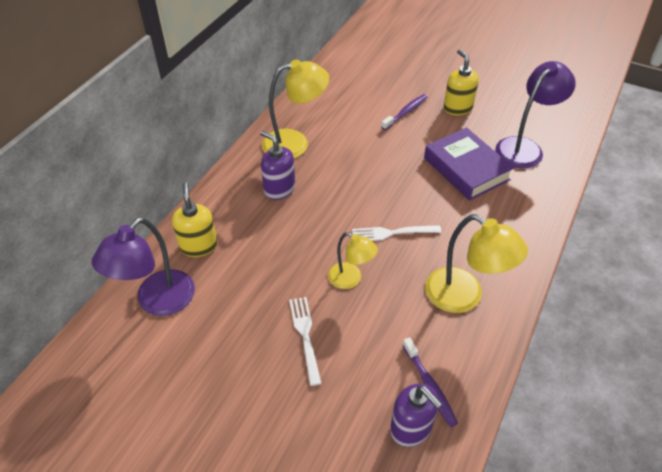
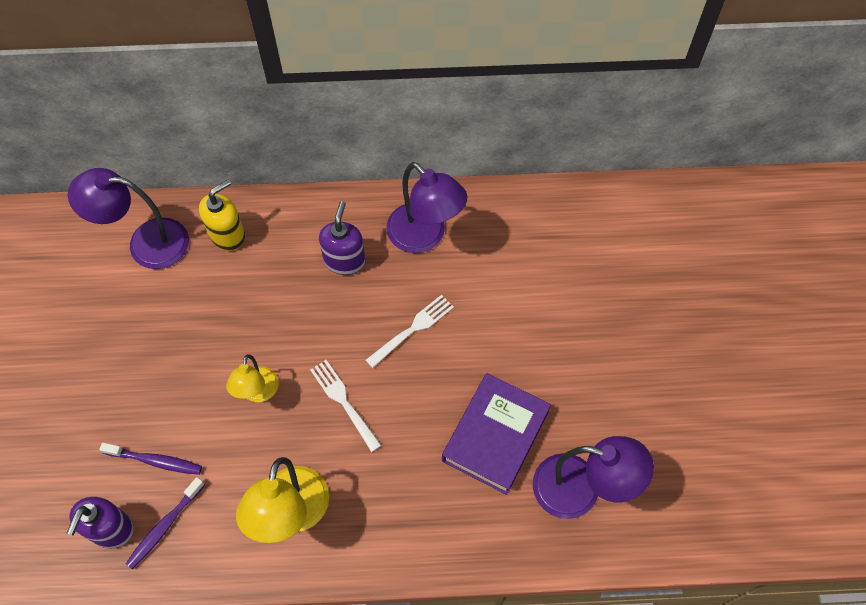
camera: 60 degrees right, 15 degrees up
yellow lamp [262,59,329,159] -> purple lamp [386,162,467,253]
white fork [289,297,322,386] -> white fork moved to [366,295,454,368]
purple toothbrush [381,94,428,130] -> purple toothbrush moved to [100,443,202,475]
yellow soap dispenser [444,49,479,115] -> none

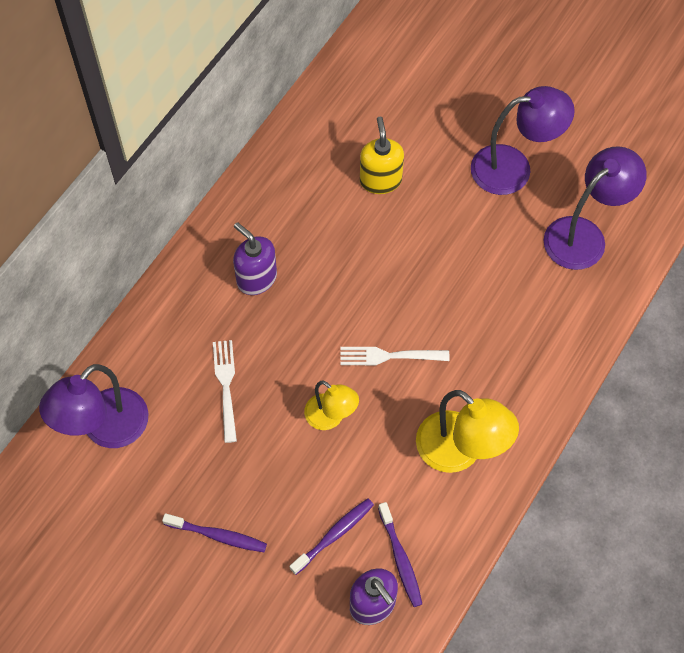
camera: 55 degrees left, 0 degrees up
yellow soap dispenser [199,180,245,251] -> yellow soap dispenser moved to [360,117,404,194]
white fork [366,295,454,368] -> white fork moved to [213,340,237,443]
purple lamp [386,162,467,253] -> purple lamp moved to [471,86,575,195]
purple book [442,373,551,495] -> none
none -> purple toothbrush [162,513,267,552]

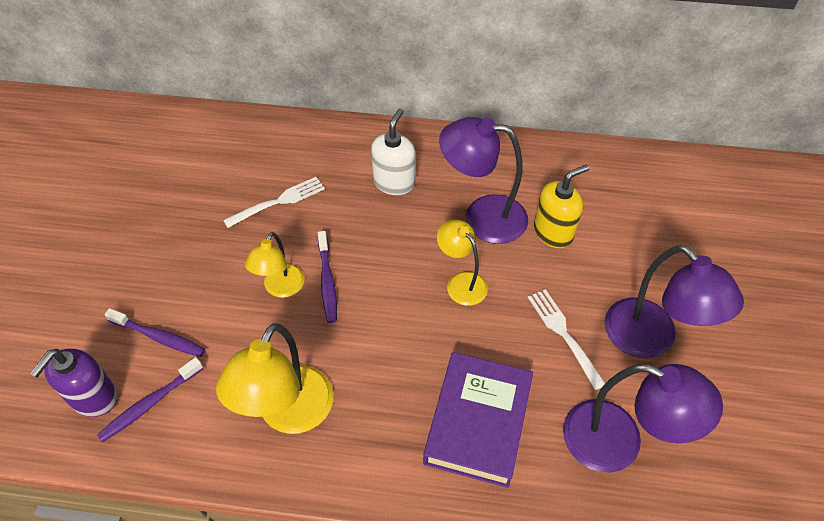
camera: 65 degrees right, 10 degrees down
purple lamp [39,364,149,448] -> purple lamp moved to [439,117,528,244]
purple toothbrush [162,513,267,552] -> purple toothbrush moved to [318,231,337,323]
purple soap dispenser [233,222,277,295] -> white soap dispenser [371,108,415,195]
white fork [341,347,449,366] -> white fork moved to [528,289,605,390]
none -> purple book [423,352,533,488]
none -> yellow lamp [437,219,488,306]

